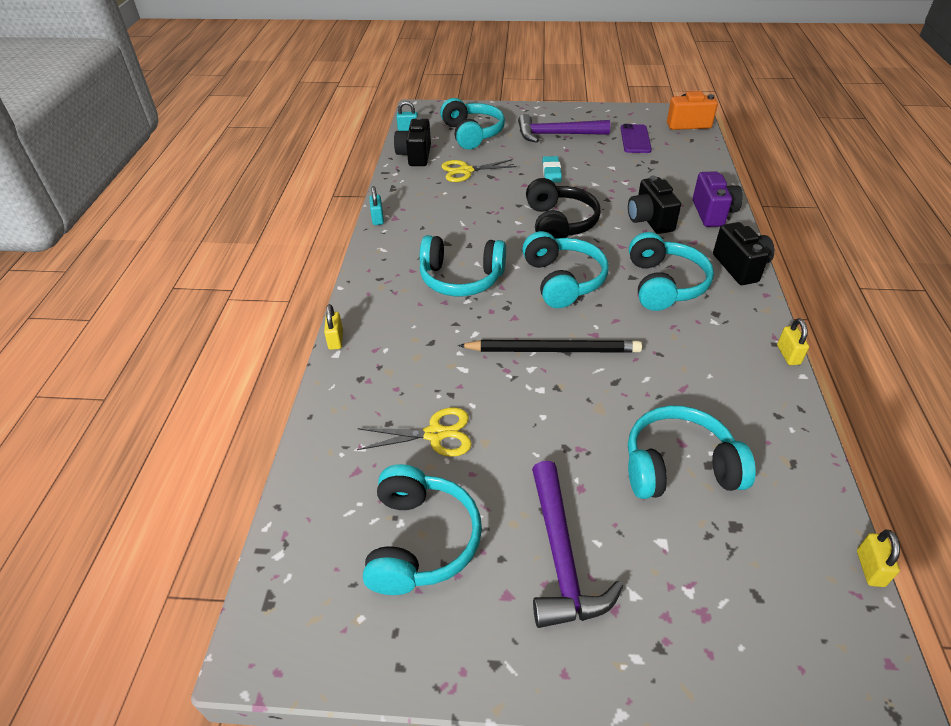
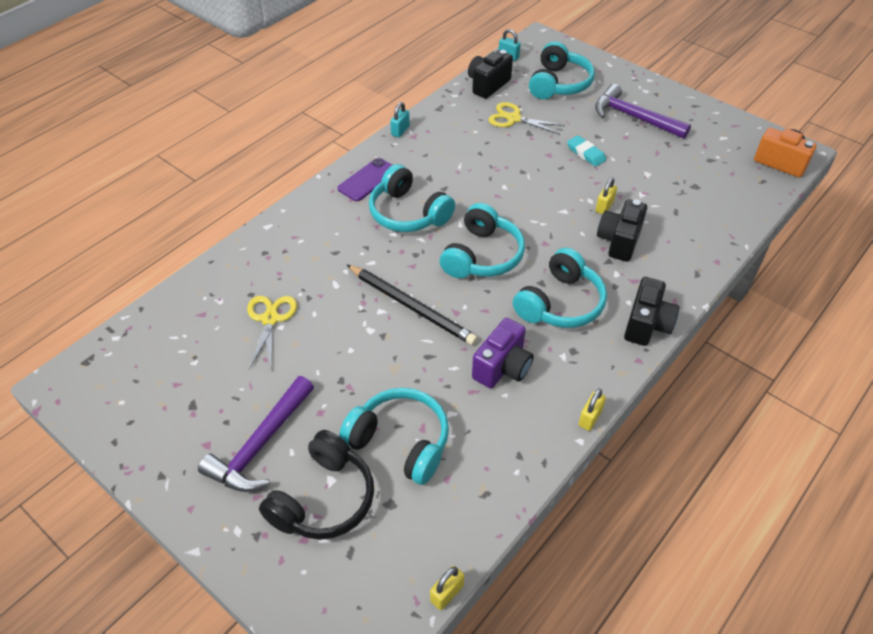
camera: 35 degrees right, 5 degrees up
yellow padlock [324,304,343,350] -> yellow padlock moved to [595,177,617,214]
yellow scissors [357,407,471,457] -> yellow scissors turned 120 degrees counterclockwise [247,296,297,369]
turquoise headphones [363,464,482,595] -> none
black headphones [526,178,601,238] -> black headphones moved to [259,430,374,540]
turquoise eraser [543,156,562,183] -> turquoise eraser turned 75 degrees counterclockwise [567,135,606,167]
purple phone [621,124,652,153] -> purple phone moved to [337,158,392,201]
purple camera [693,171,743,227] -> purple camera moved to [472,318,534,388]

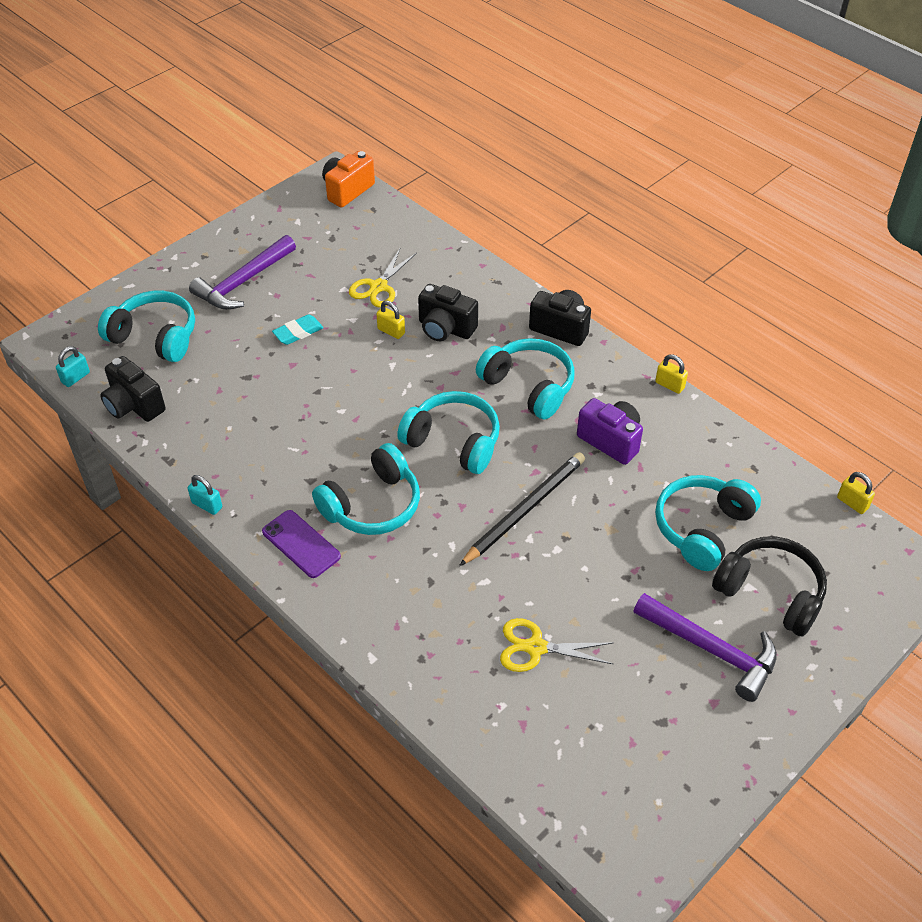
camera: 85 degrees left, 0 degrees up
yellow scissors [489,102,565,134] -> yellow scissors moved to [349,249,417,307]

